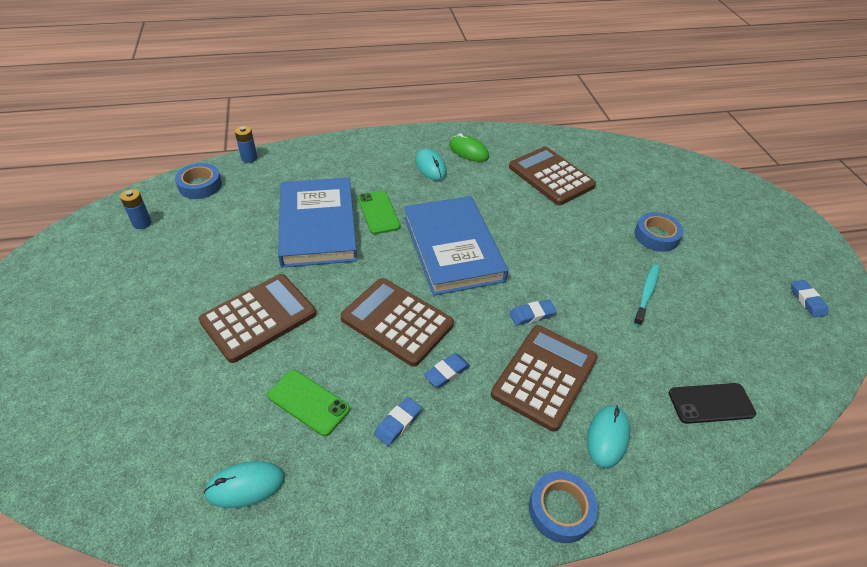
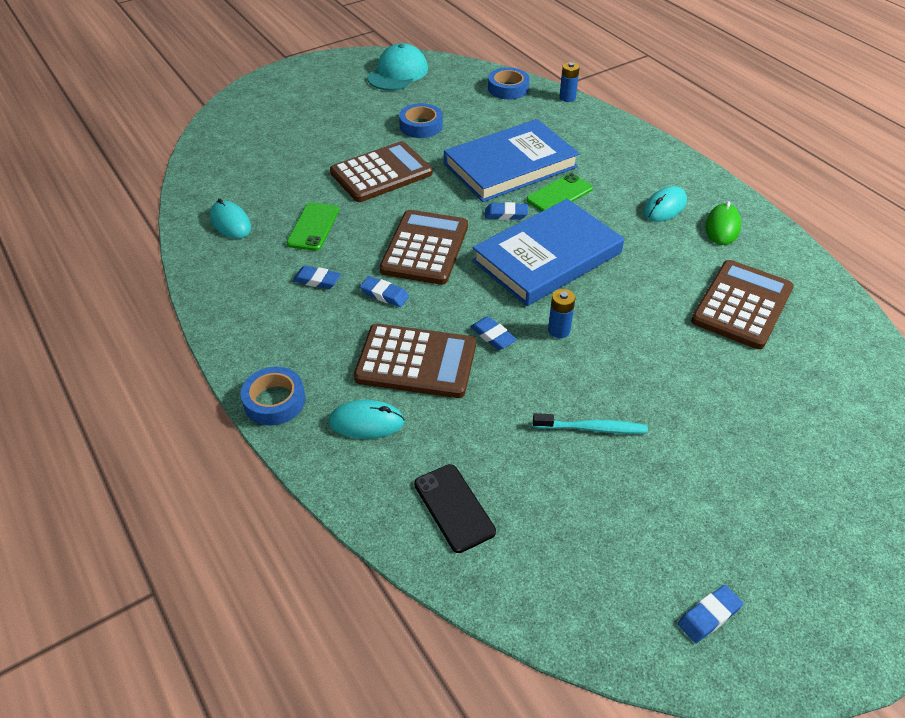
camera: 70 degrees right, 0 degrees up
blue battery [120,189,152,229] -> blue battery moved to [548,289,575,338]
brown calculator [199,274,316,363] -> brown calculator turned 60 degrees counterclockwise [330,141,433,202]
blue tape [635,212,684,252] -> blue tape moved to [399,103,443,138]
none -> turquoise cap [367,43,428,91]
none -> blue eraser [485,202,528,220]

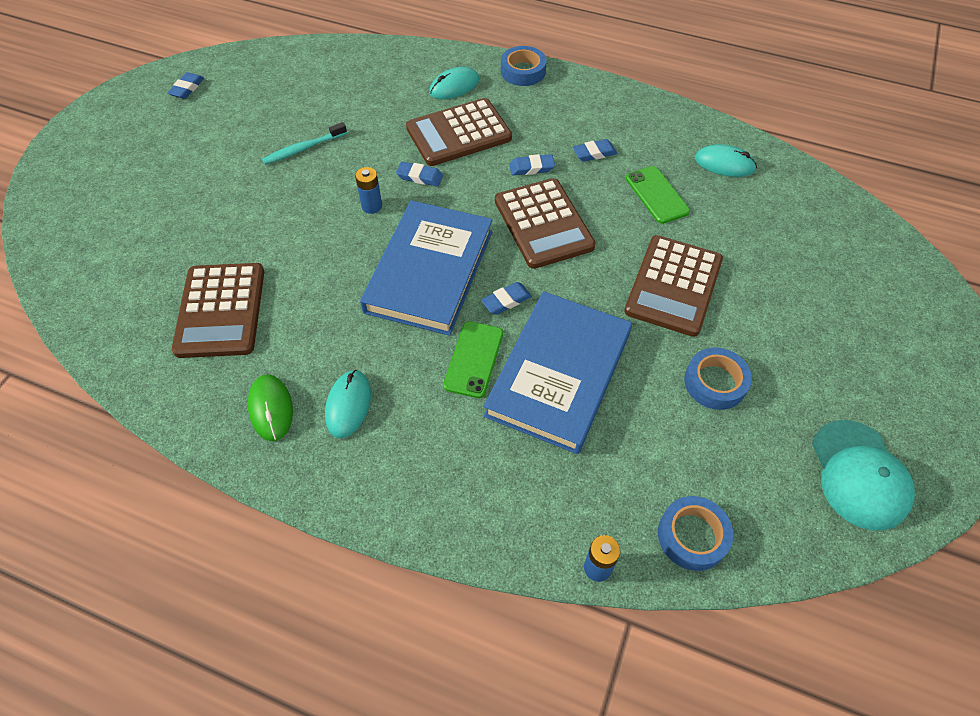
camera: 145 degrees right, 10 degrees up
black phone [414,464,496,553] -> none

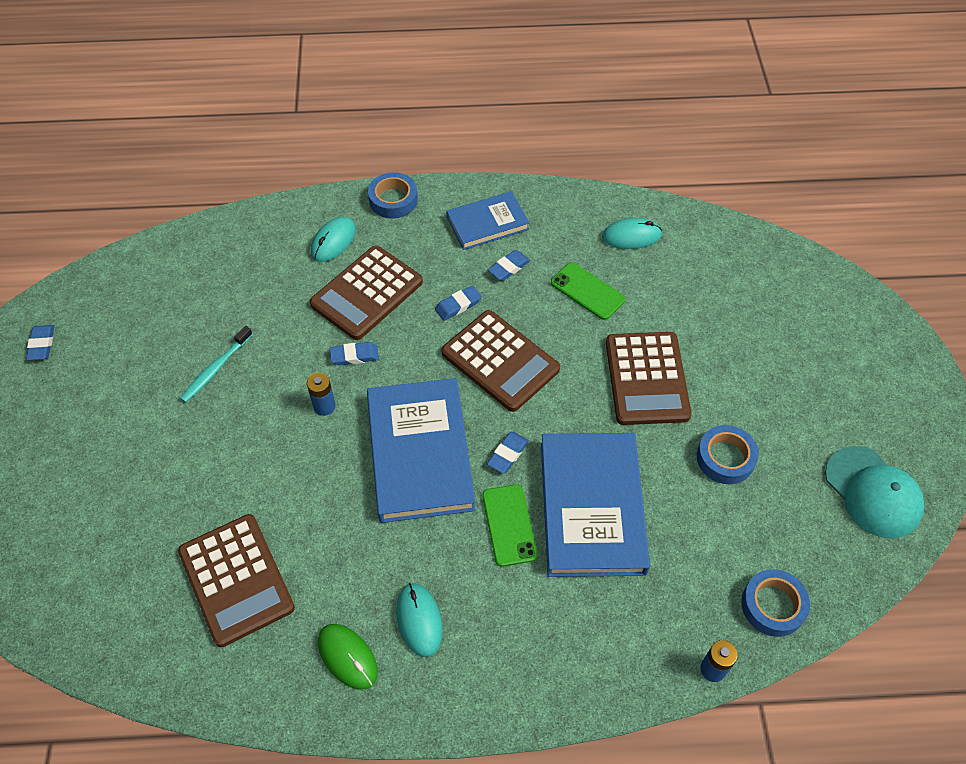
camera: 25 degrees left, 0 degrees up
none -> blue book [446,191,529,250]

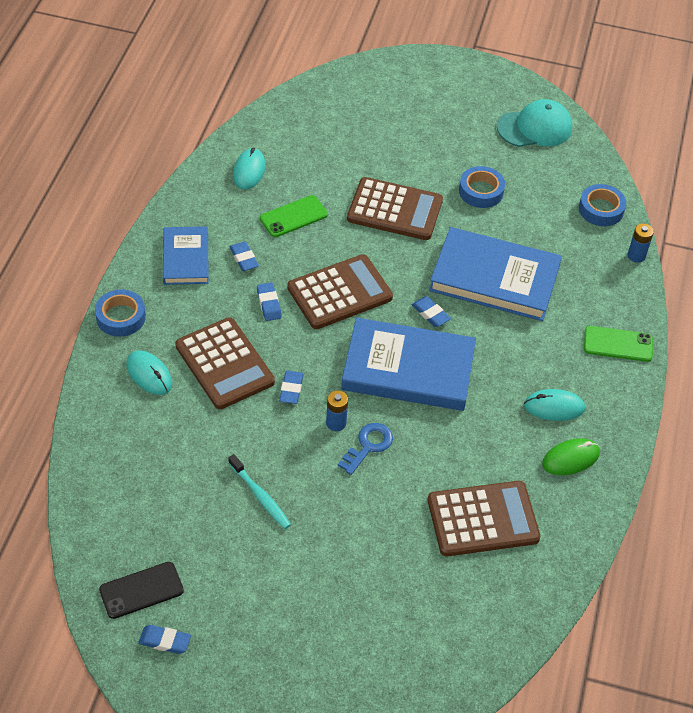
camera: 75 degrees left, 5 degrees down
green phone [482,484,538,567] -> green phone moved to [584,326,653,362]
none -> black phone [99,562,184,619]
none -> blue key [338,423,393,475]

